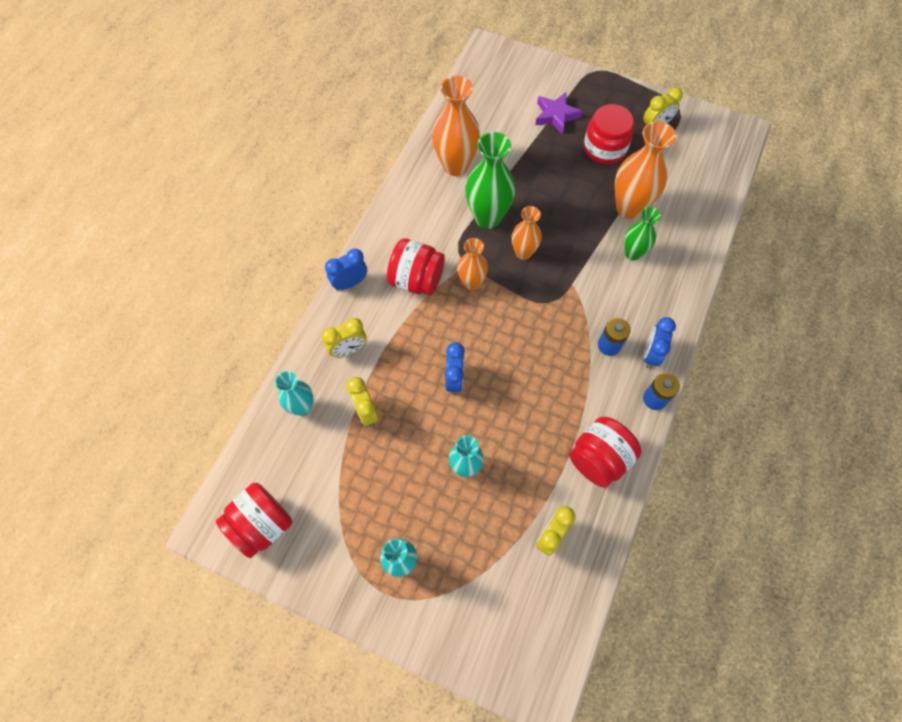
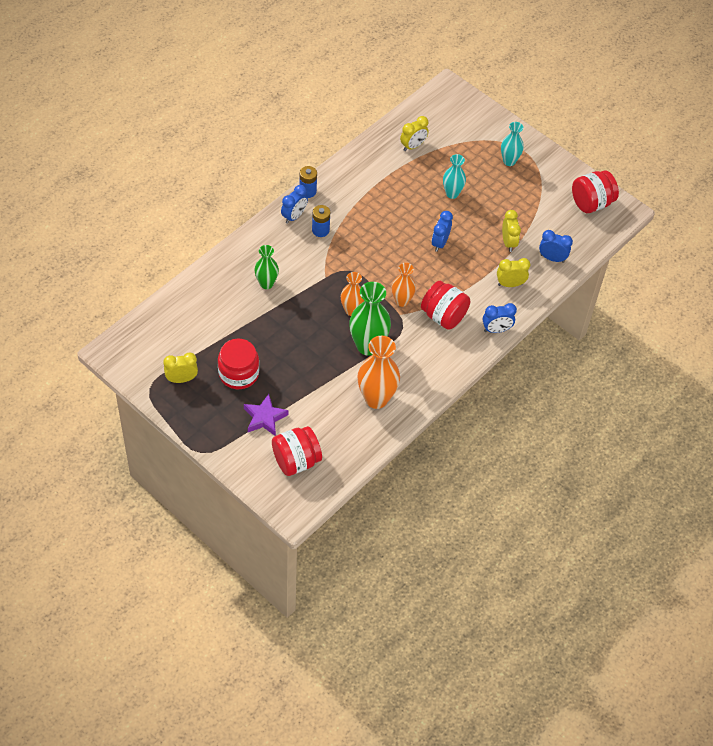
camera: 165 degrees left, 10 degrees down
turquoise vase [275,371,313,416] -> blue clock [539,230,573,263]
red jar [569,417,642,488] -> red jar moved to [272,426,322,476]
orange vase [615,121,676,219] -> none

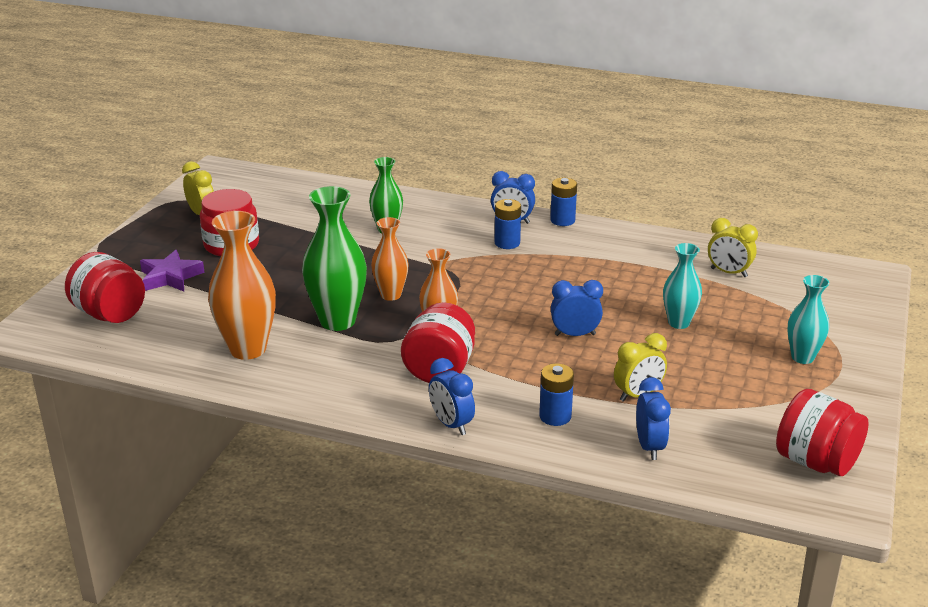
camera: 70 degrees right, 25 degrees down
yellow clock [497,258,530,287] -> blue battery [539,363,574,426]

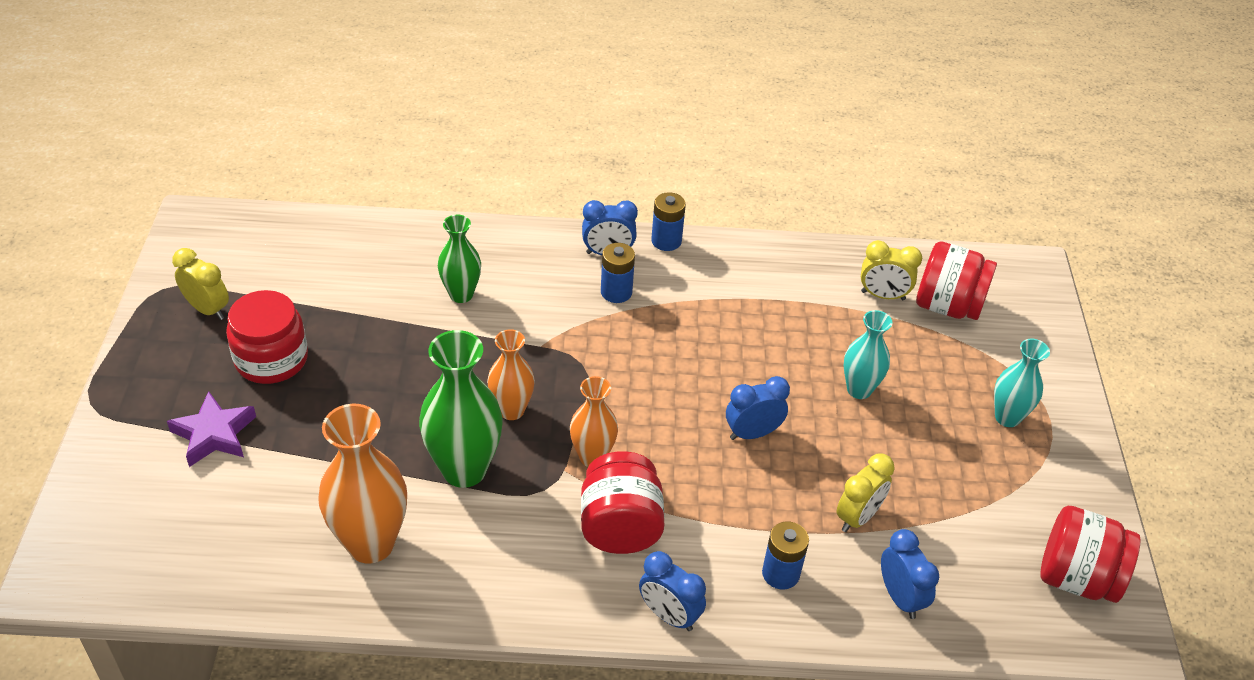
camera: 20 degrees left, 15 degrees up
red jar [65,252,145,323] -> red jar moved to [916,242,997,320]

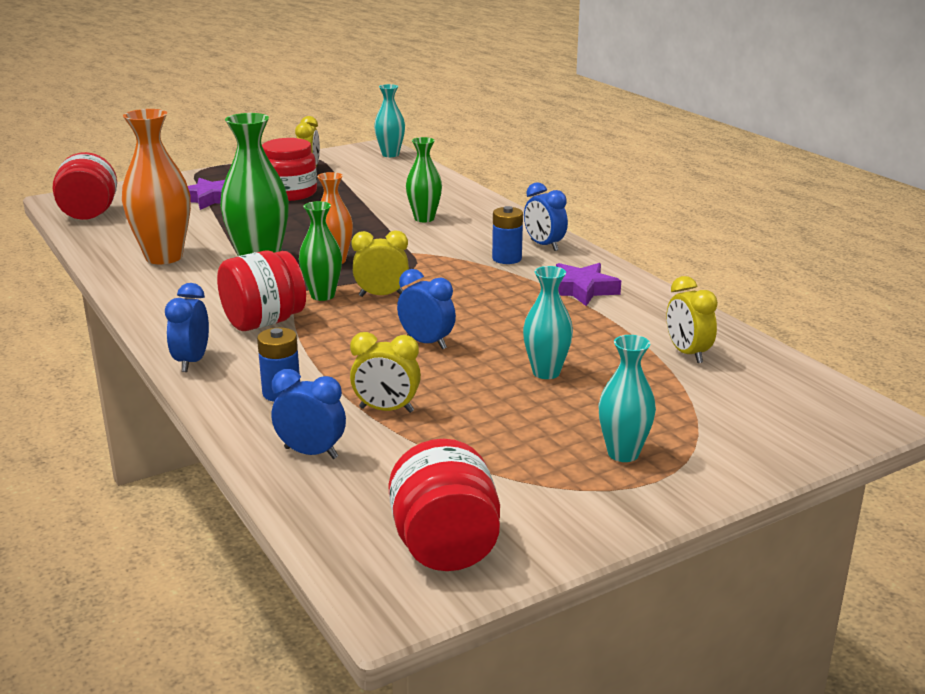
camera: 60 degrees right, 20 degrees down
orange vase [570,376,618,467] -> green vase [299,201,342,301]
blue battery [651,192,686,251] -> none
blue clock [881,529,939,619] -> blue clock turned 105 degrees counterclockwise [271,369,346,459]
red jar [916,242,997,320] -> red jar moved to [52,152,117,220]
none -> yellow clock [351,231,409,297]
none -> turquoise vase [374,84,405,157]
none -> purple star [556,263,621,306]

